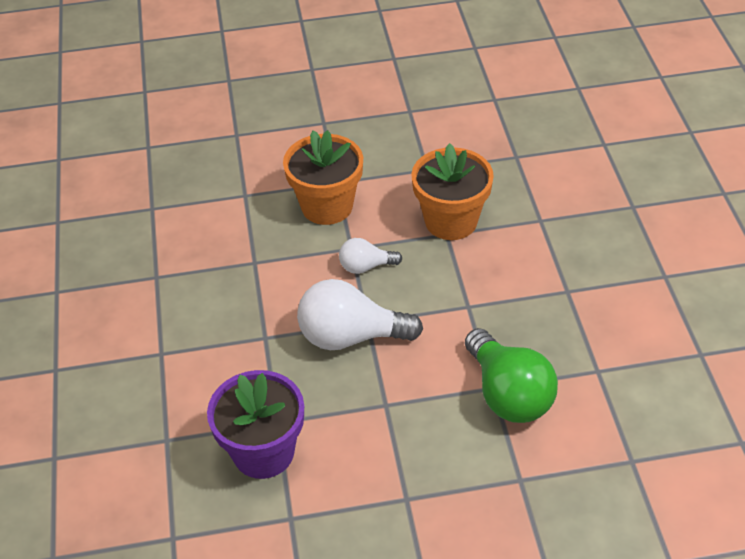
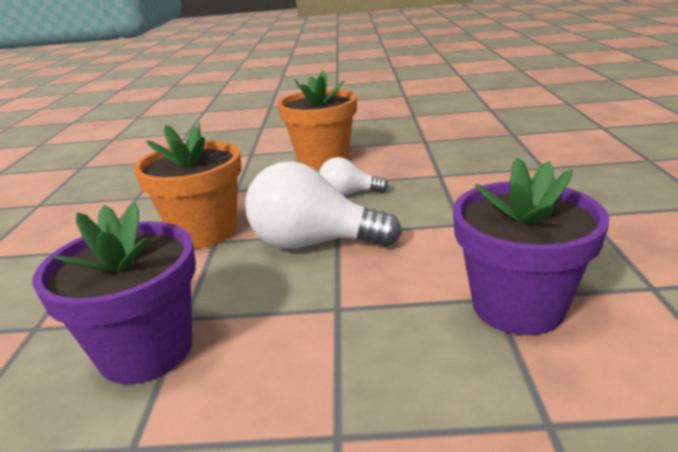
camera: 10 degrees right, 20 degrees down
orange flower pot [411,143,494,240] -> orange flower pot moved to [134,123,242,248]
green light bulb [465,328,558,423] -> purple flower pot [453,158,609,335]

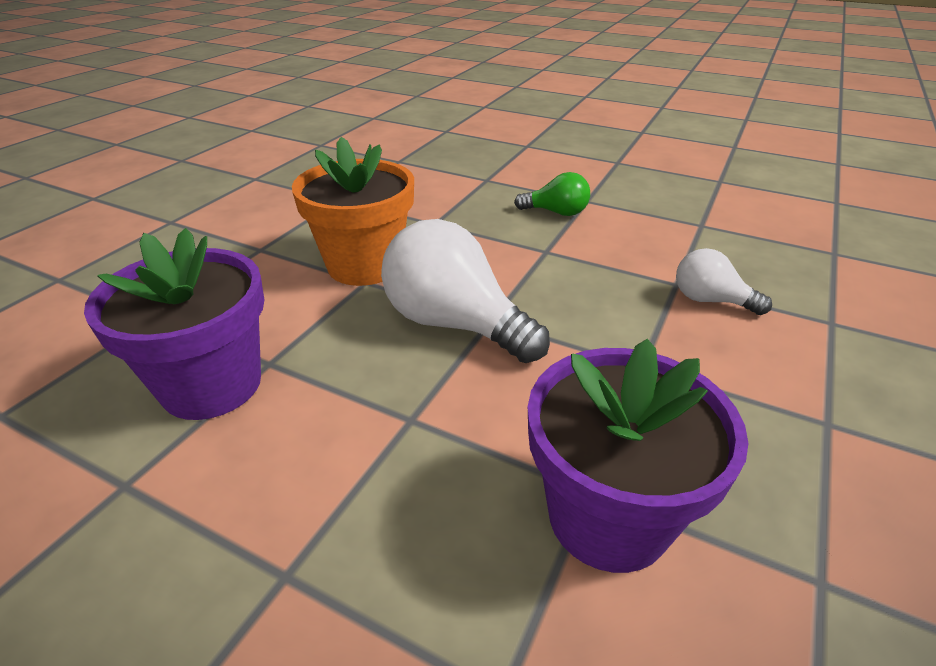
camera: 25 degrees right, 10 degrees up
orange flower pot [277,70,357,169] -> green light bulb [514,172,590,216]
white light bulb [319,157,389,196] -> white light bulb moved to [676,248,772,315]

